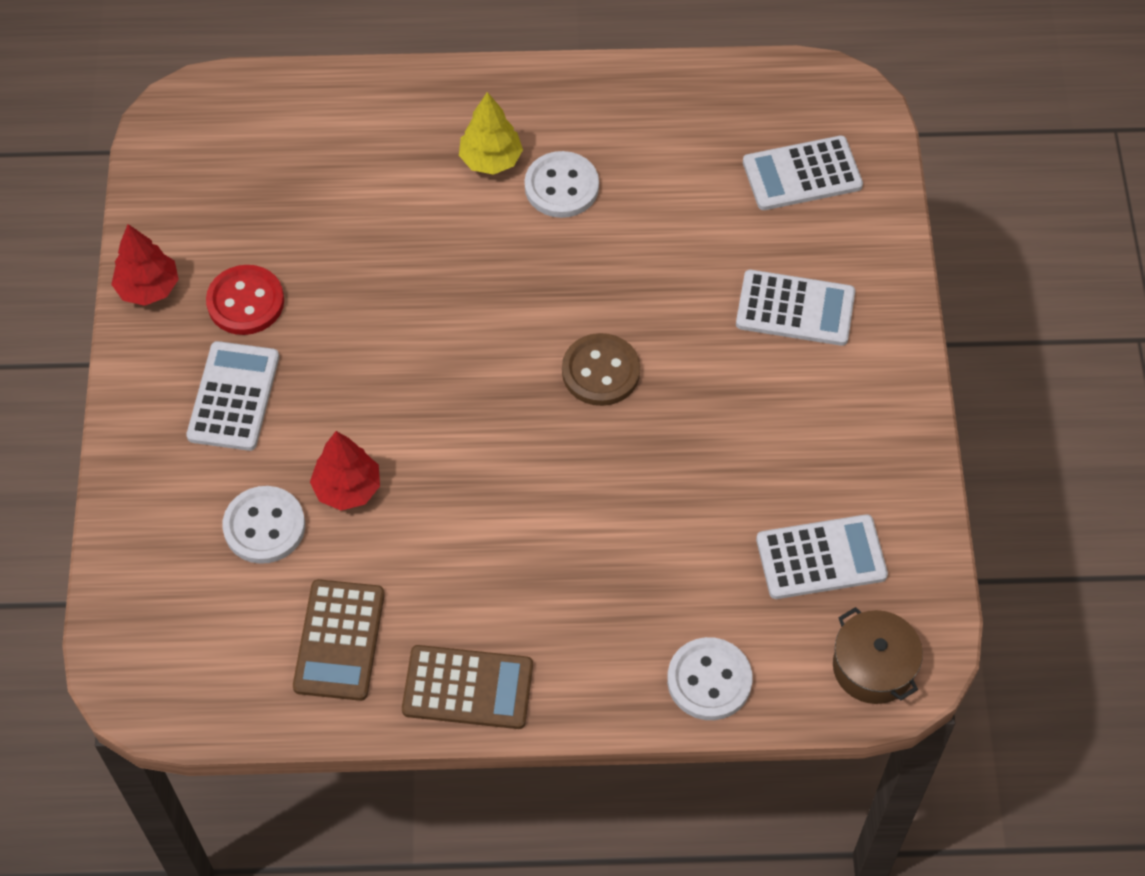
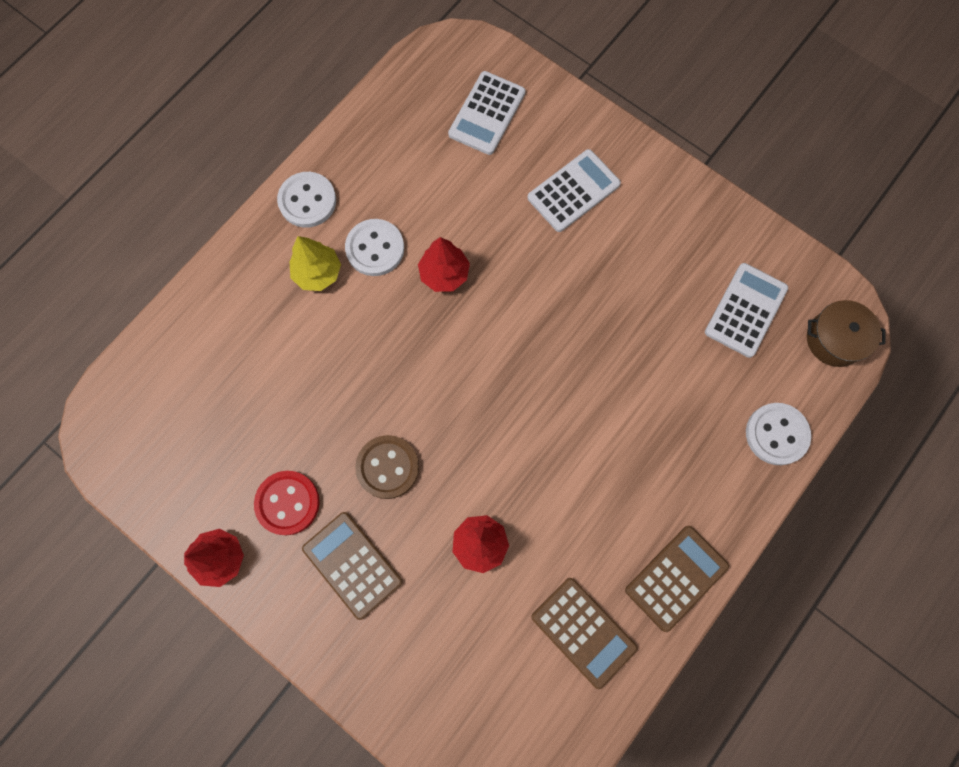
camera: 50 degrees left, 15 degrees up
white calculator [186,341,279,451] -> brown calculator [302,512,403,620]
white button [222,486,305,564] -> white button moved to [277,172,336,228]
brown button [562,333,640,406] -> brown button moved to [355,435,419,499]
none -> red tree [418,237,470,292]

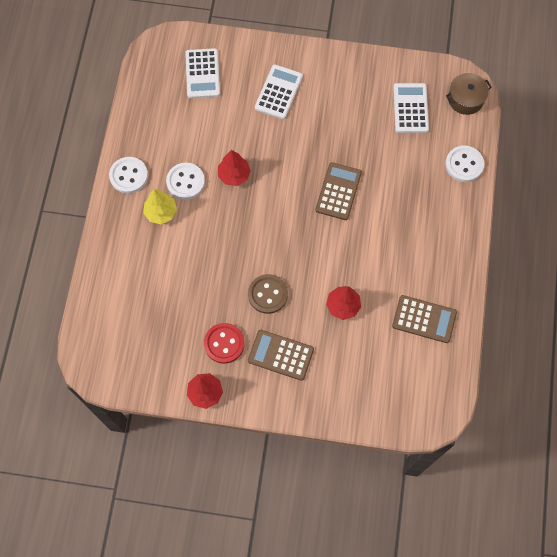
camera: 30 degrees left, 5 degrees down
brown calculator [625,526,729,632] -> brown calculator moved to [315,162,362,220]

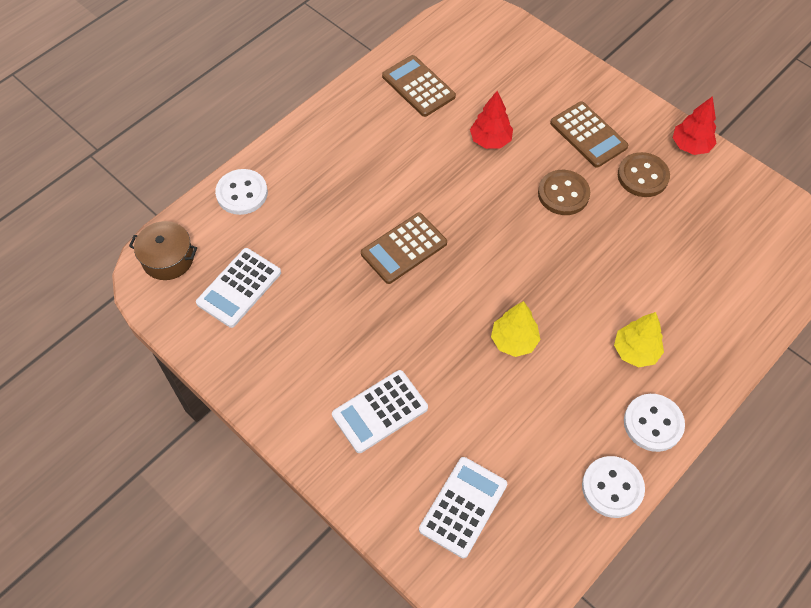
camera: 145 degrees left, 10 degrees down
white button [166,163,205,200] -> white button moved to [582,456,645,518]
red button [204,323,245,364] -> brown button [618,152,670,197]
red tree [218,150,251,186] -> yellow tree [491,301,540,357]

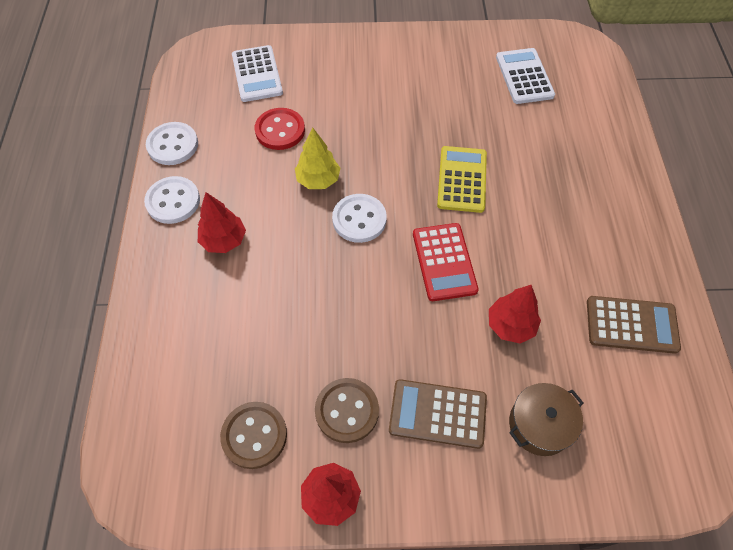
camera: 135 degrees right, 0 degrees up
brown pot [129,221,197,280] -> brown pot moved to [509,383,583,456]
white button [215,169,268,215] -> white button moved to [332,194,387,243]
white calculator [332,370,428,453] -> none
brown calculator [361,213,447,284] -> yellow calculator [437,146,487,213]
brown button [538,170,590,215] -> brown button moved to [220,402,287,469]
yellow tree [614,312,664,368] -> red tree [198,192,246,253]
none -> red button [255,108,305,150]
none -> red calculator [413,223,479,301]

